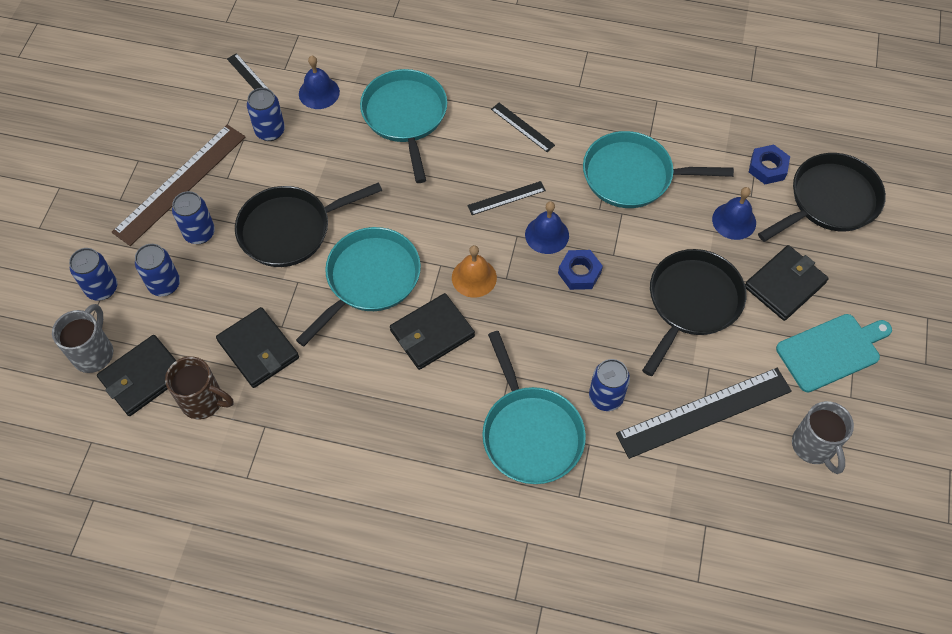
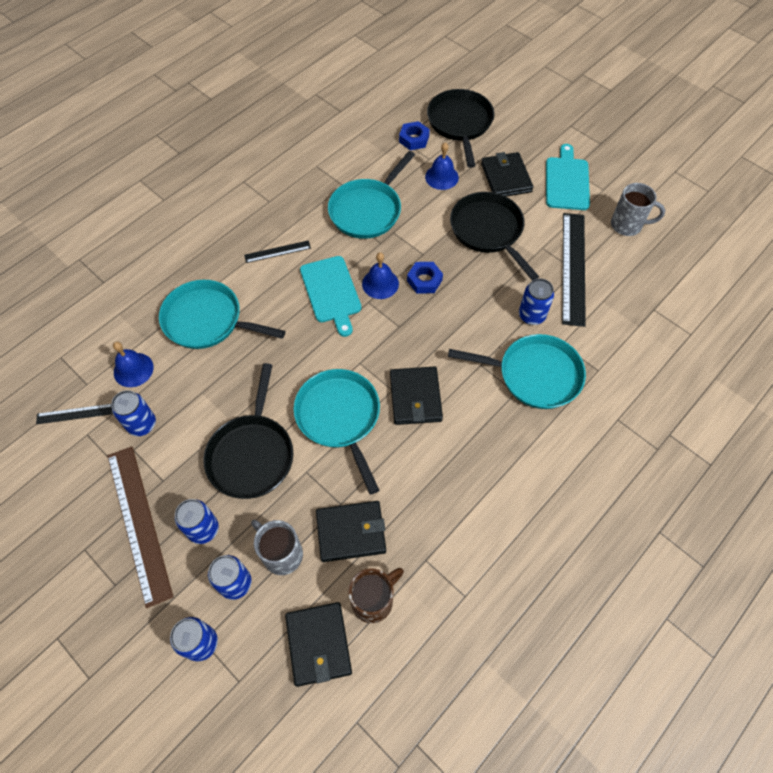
camera: 60 degrees left, 0 degrees up
grey mug [52,304,113,373] -> grey mug moved to [251,520,303,575]
orange bell [452,245,497,298] -> none
black ruler [467,181,546,215] -> turquoise cutting board [300,256,362,337]

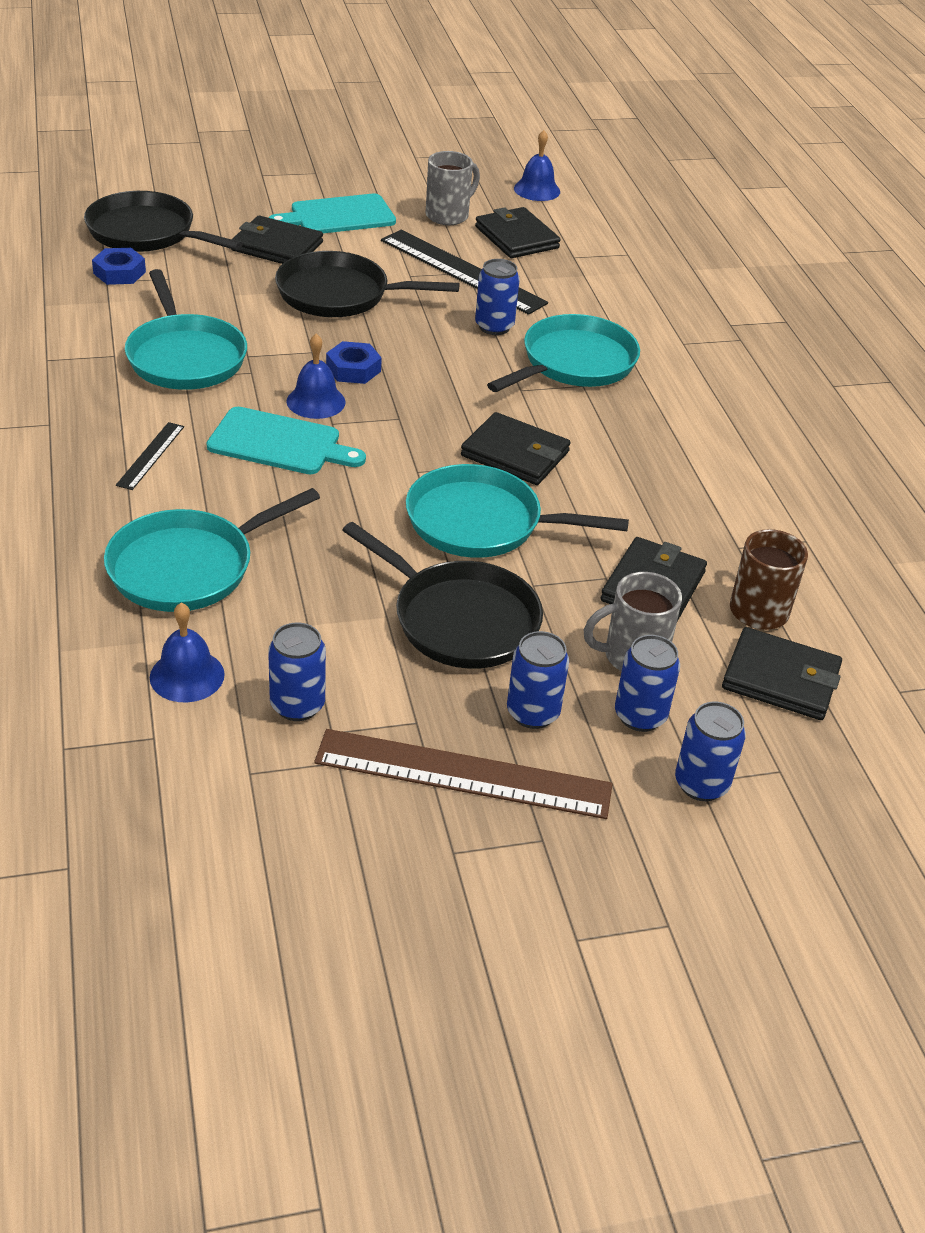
camera: 60 degrees left, 20 degrees down
black ruler [36,404,113,424] -> none
blue bell [425,142,459,190] -> blue bell moved to [514,130,560,201]
turquoise cutting board [546,144,590,210] -> turquoise cutting board turned 60 degrees counterclockwise [268,194,396,233]
none -> black wallet [475,207,561,258]

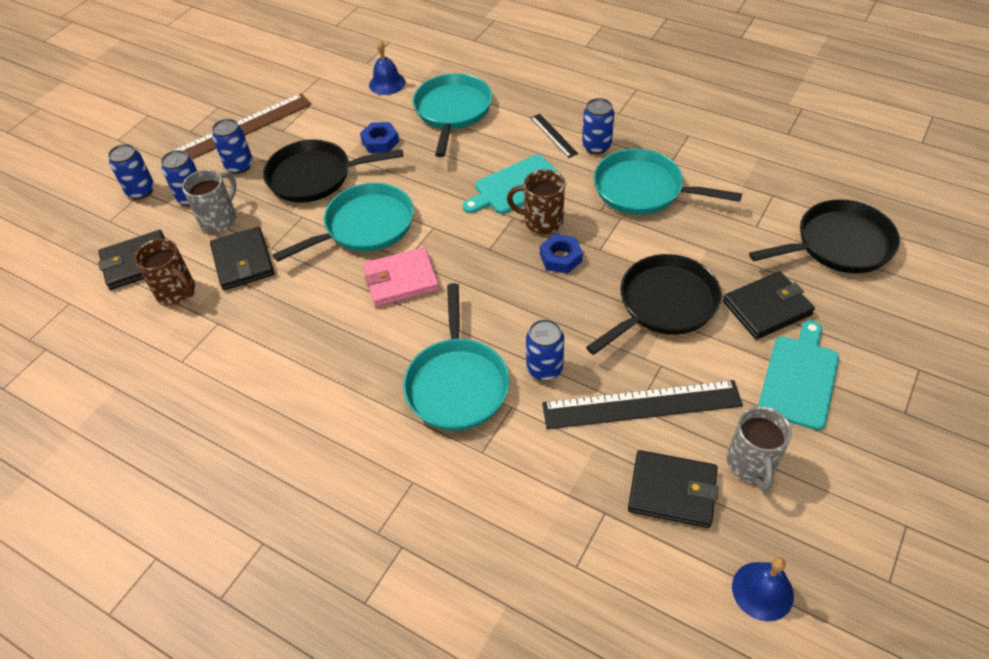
camera: 140 degrees right, 10 degrees up
blue nut [92,248,146,285] -> blue nut moved to [360,122,399,153]
blue can [268,622,326,721] -> blue can moved to [582,98,614,154]
blue bell [286,334,346,419] -> brown mug [507,169,565,234]
black wallet [461,412,571,485] -> pink wallet [363,247,439,307]

